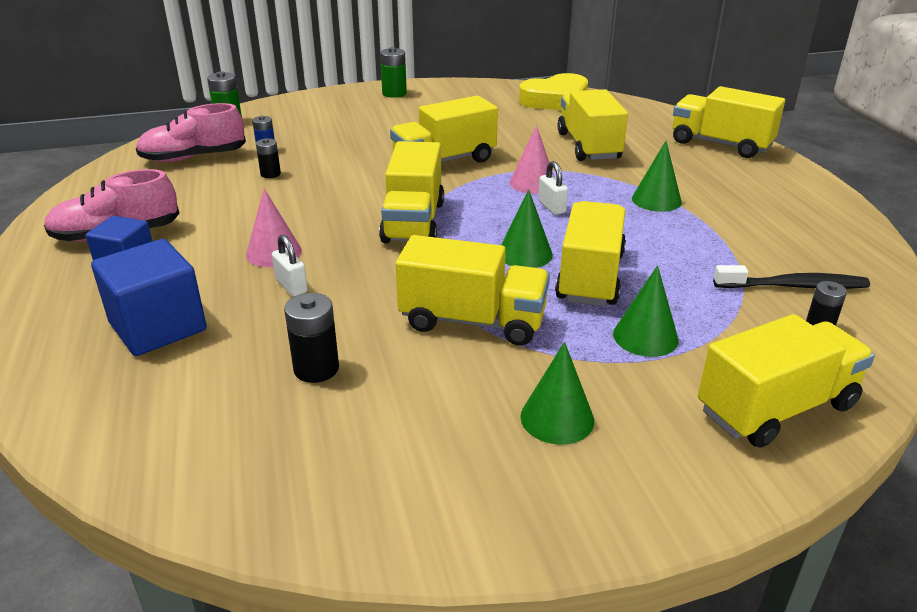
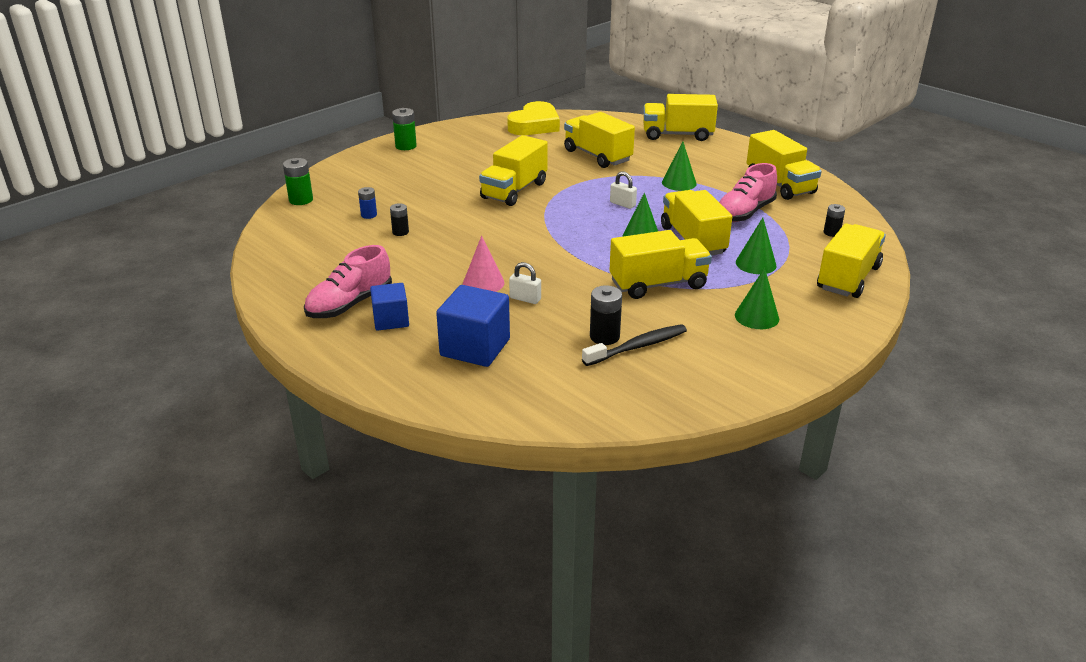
camera: 30 degrees left, 0 degrees up
pink shoe [136,103,246,162] -> pink shoe moved to [719,163,777,222]
yellow truck [379,141,444,243] -> yellow truck moved to [747,130,822,200]
pink cone [510,125,553,194] -> none
black toothbrush [713,265,870,289] -> black toothbrush moved to [582,324,687,366]

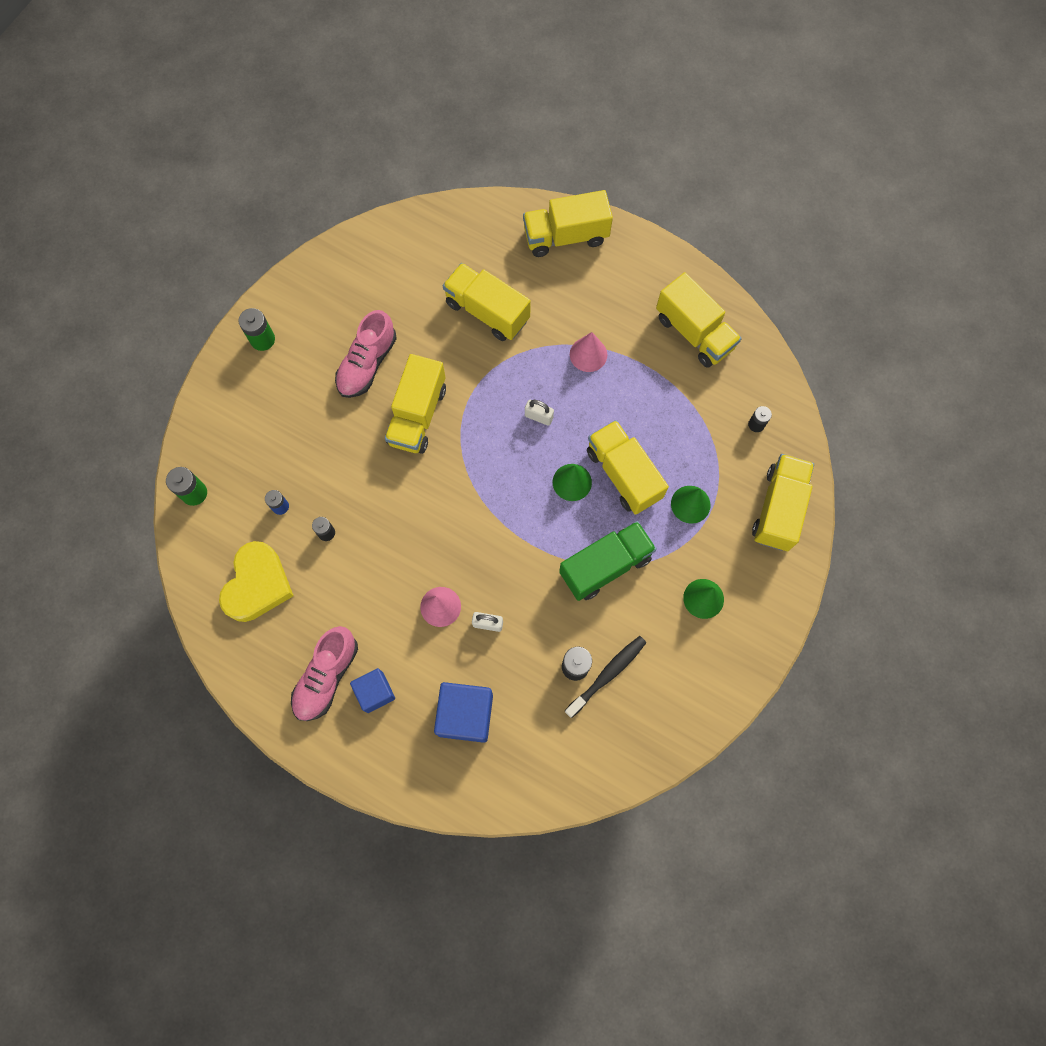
camera: 15 degrees left, 40 degrees up
yellow heart [507,101,560,135] -> yellow heart moved to [219,541,293,622]
yellow truck [609,230,712,299] -> green truck [559,521,657,601]
green cone [662,142,697,191] -> pink cone [570,332,607,372]
pink shoe [719,163,777,222] -> pink shoe moved to [335,310,397,398]

